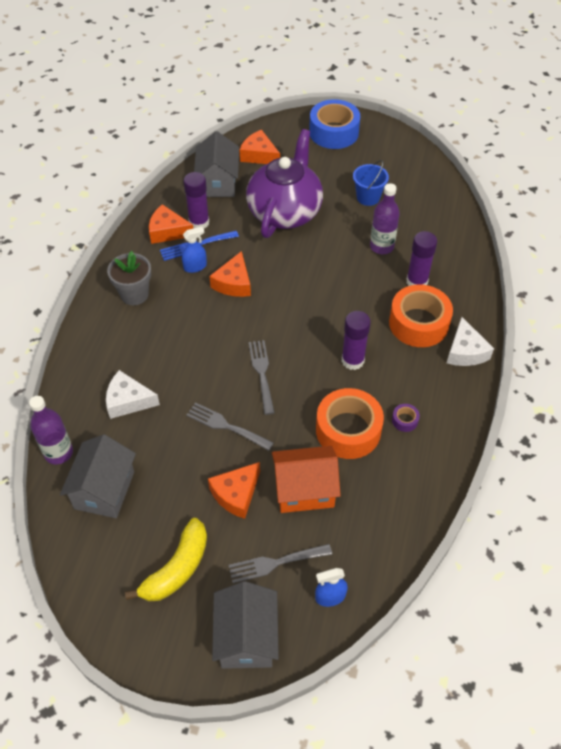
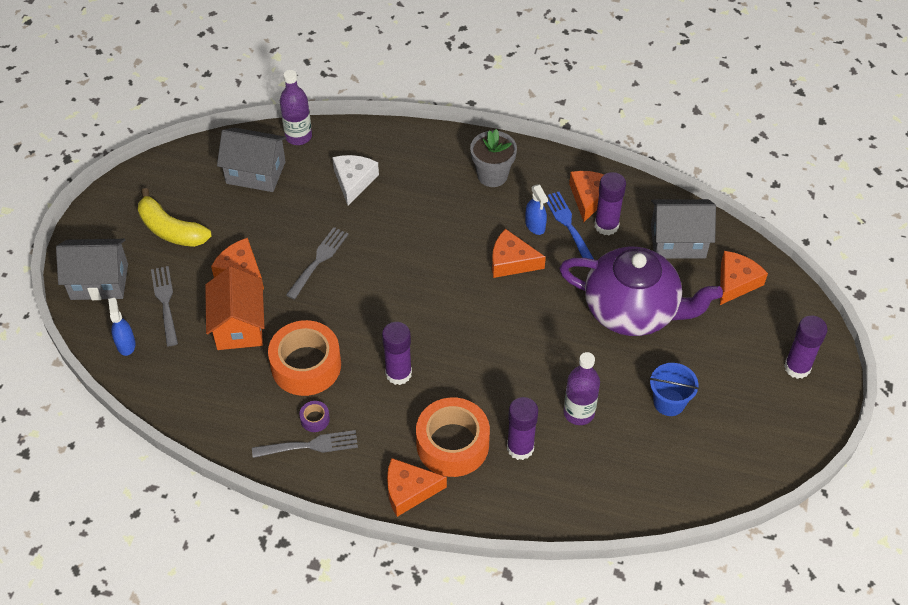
camera: 90 degrees right, 0 degrees up
grey fork [249,340,275,415] -> grey fork moved to [252,430,358,458]
blue tape [309,99,360,149] -> purple glue stick [784,315,827,379]
white cheese [447,317,494,366] -> orange cheese [387,458,447,517]

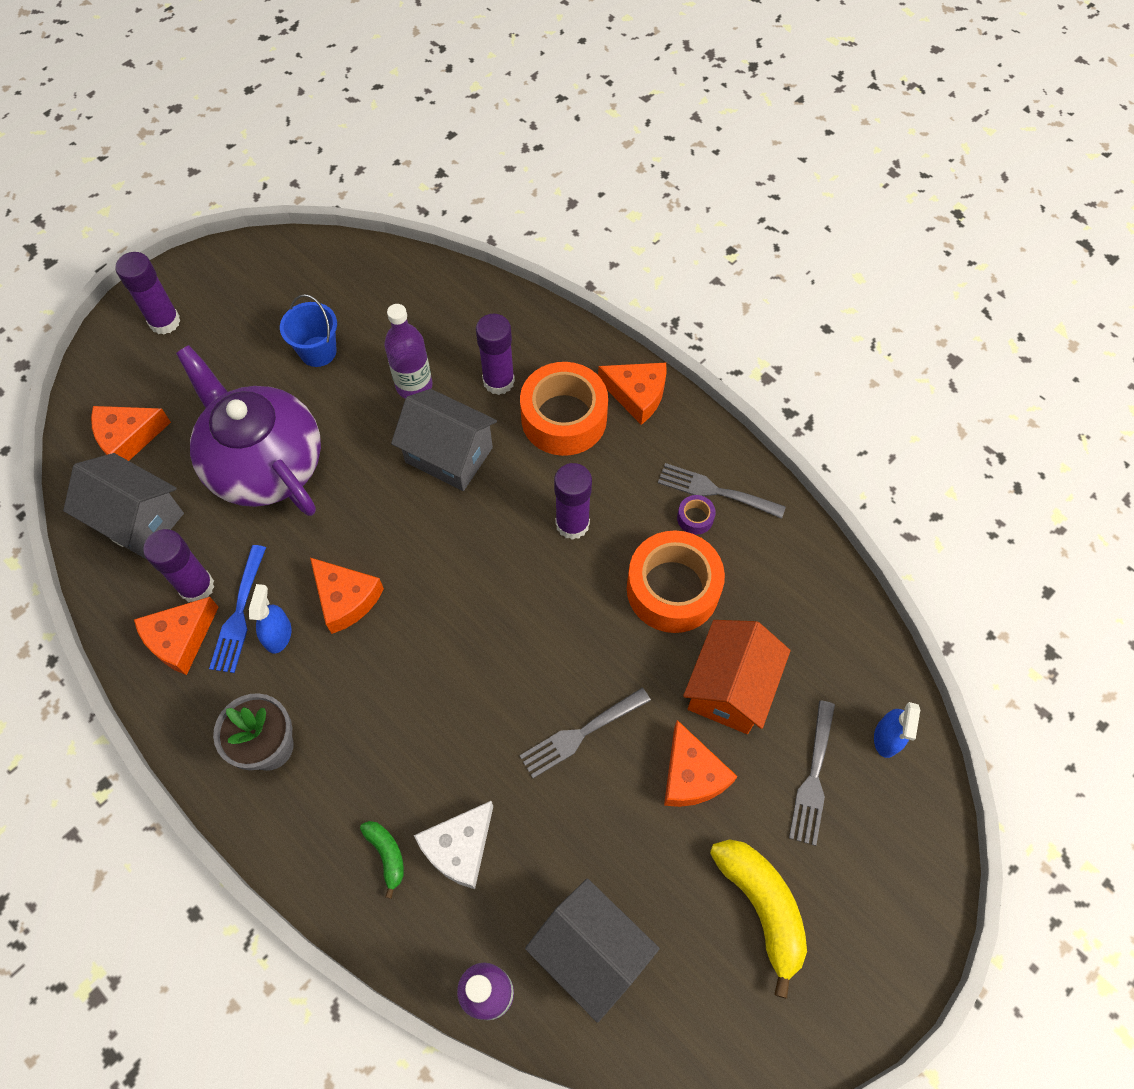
camera: 150 degrees left, 10 degrees up
grey house [56,239,128,300] -> grey house moved to [391,389,497,491]
none -> green banana [360,821,404,899]

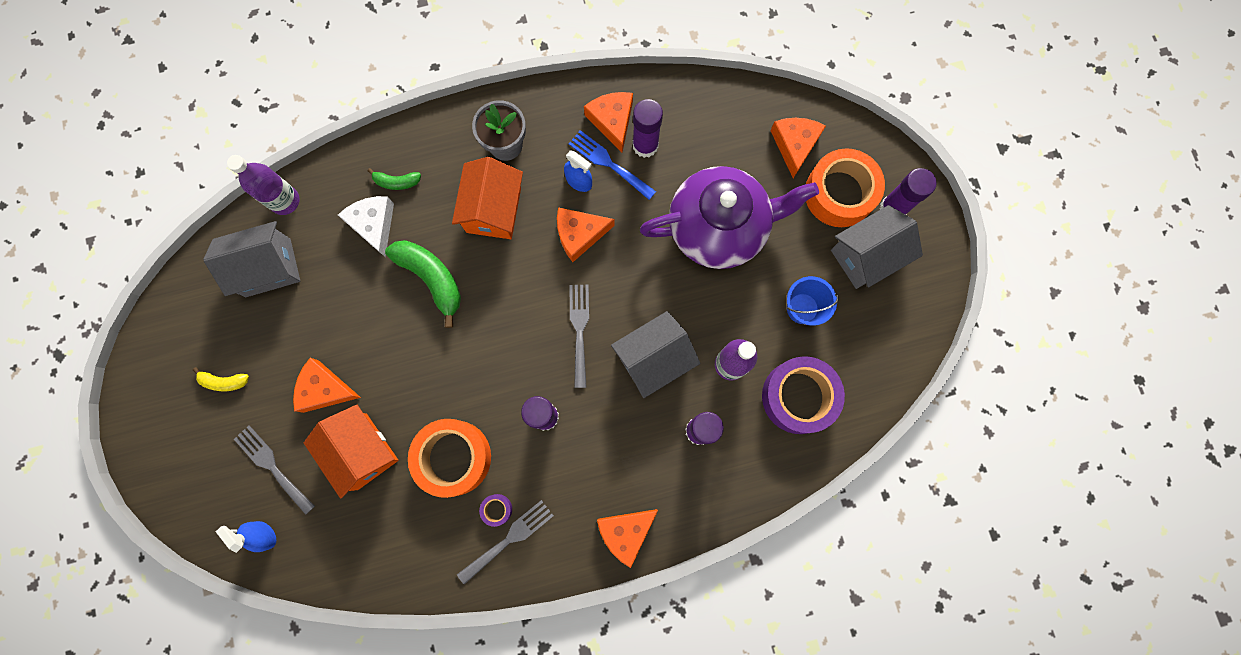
camera: 120 degrees right, 15 degrees up
grey house [63,453,184,559] -> grey house moved to [831,205,923,289]
grey fork [519,688,651,778] -> grey fork moved to [569,285,589,388]
orange tape [520,362,608,456] -> orange tape moved to [806,148,885,227]
yellow banana [710,839,807,999] -> yellow banana [193,367,249,391], size x0.52
none -> green banana [385,240,461,328]
none -> orange house [452,157,523,239]
none -> purple tape [762,356,845,434]

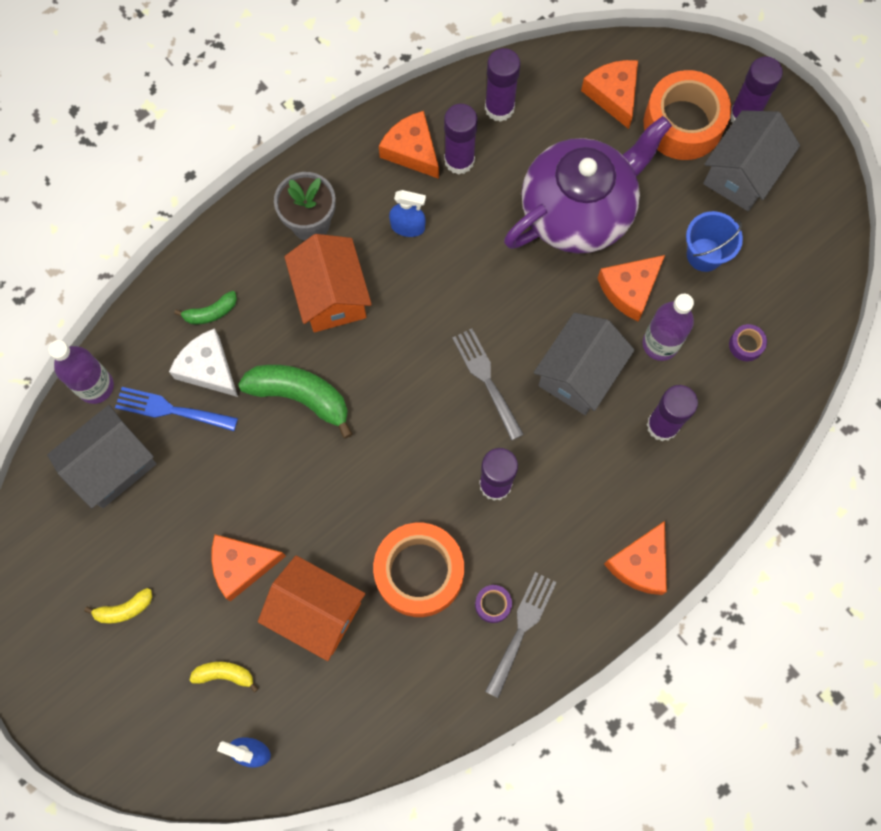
camera: 25 degrees left, 5 degrees down
grey fork [234,425,315,515] -> yellow banana [190,662,258,693]
orange cheese [557,207,615,262] -> orange cheese moved to [598,255,665,321]
blue fork [569,130,656,200] -> blue fork moved to [115,387,238,431]
purple tape [762,356,845,434] -> purple tape [729,324,767,361], size x0.41
none -> purple glue stick [485,48,520,122]

